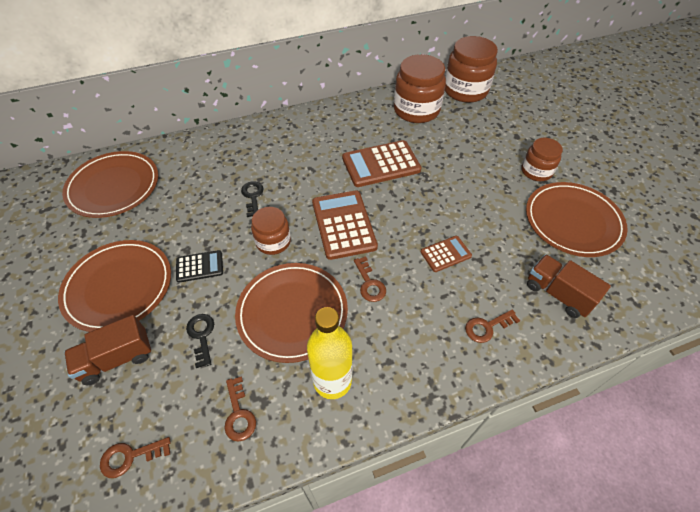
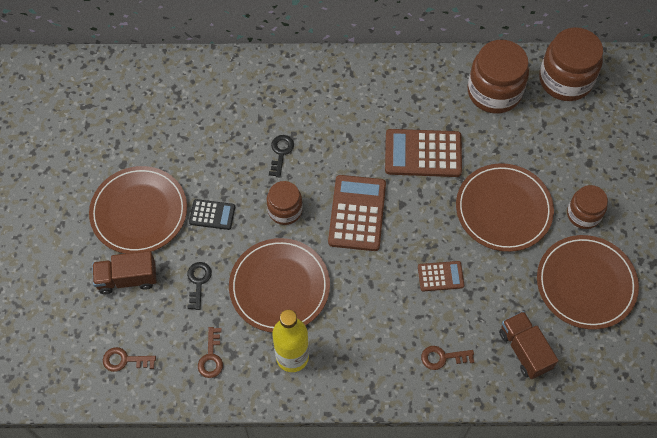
camera: 20 degrees right, 10 degrees up
brown plate [62,151,158,218] -> brown plate moved to [456,163,554,252]
brown key [354,256,386,302] -> none

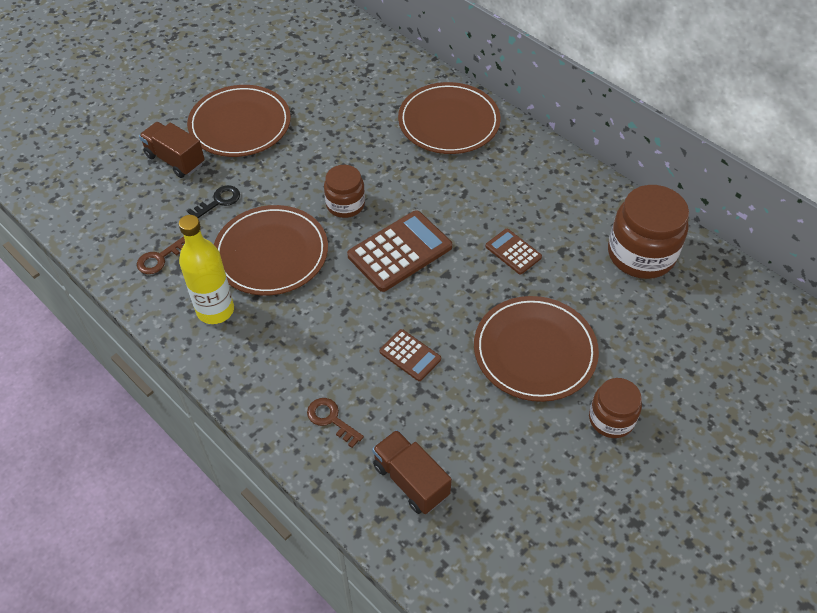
camera: 45 degrees right, 10 degrees down
brown key [103,347,156,372] -> none
black calculator [189,199,235,230] -> none
black key [269,135,294,178] -> none
brown calculator [385,129,462,177] -> brown calculator [485,229,542,275], size x0.54
brown truck [499,311,559,379] -> brown truck turned 60 degrees counterclockwise [372,430,452,514]
brown plate [537,235,639,330] -> brown plate moved to [398,82,501,154]
brown jar [539,27,603,101] -> none

